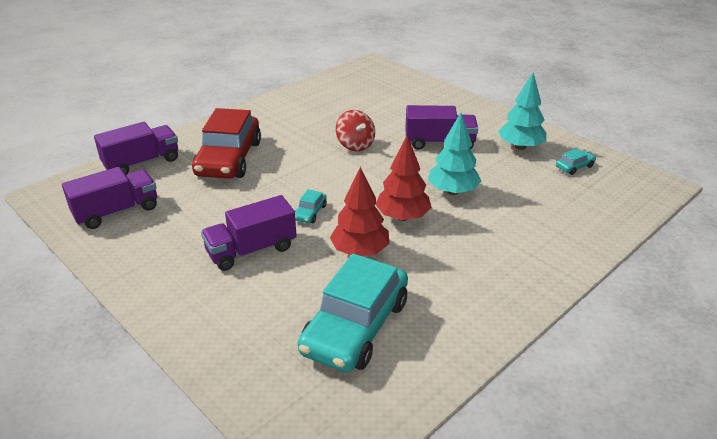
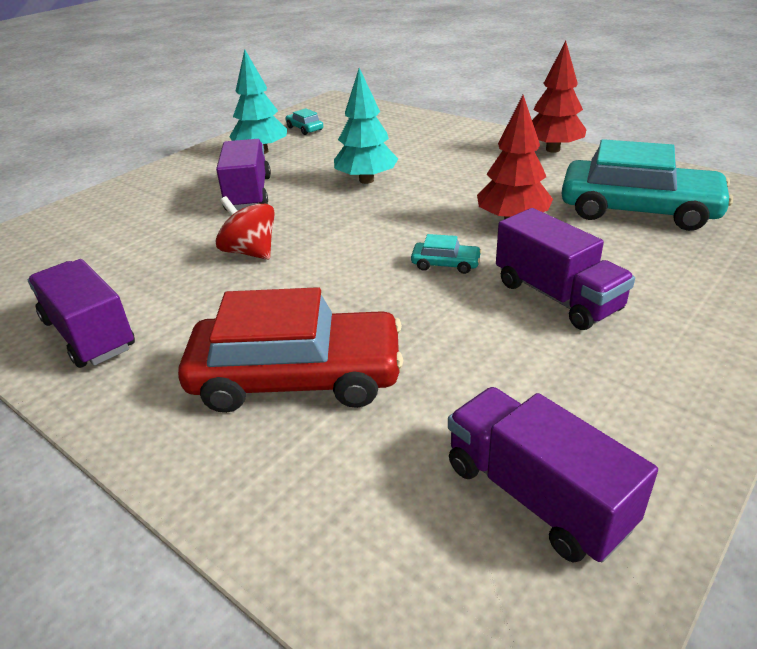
camera: 95 degrees left, 0 degrees up
purple truck [94,122,178,175] -> purple truck moved to [28,259,135,368]
red spinning top [336,110,375,151] -> red spinning top turned 105 degrees counterclockwise [216,196,275,260]
red tree [375,136,432,221] -> red tree moved to [532,41,586,153]

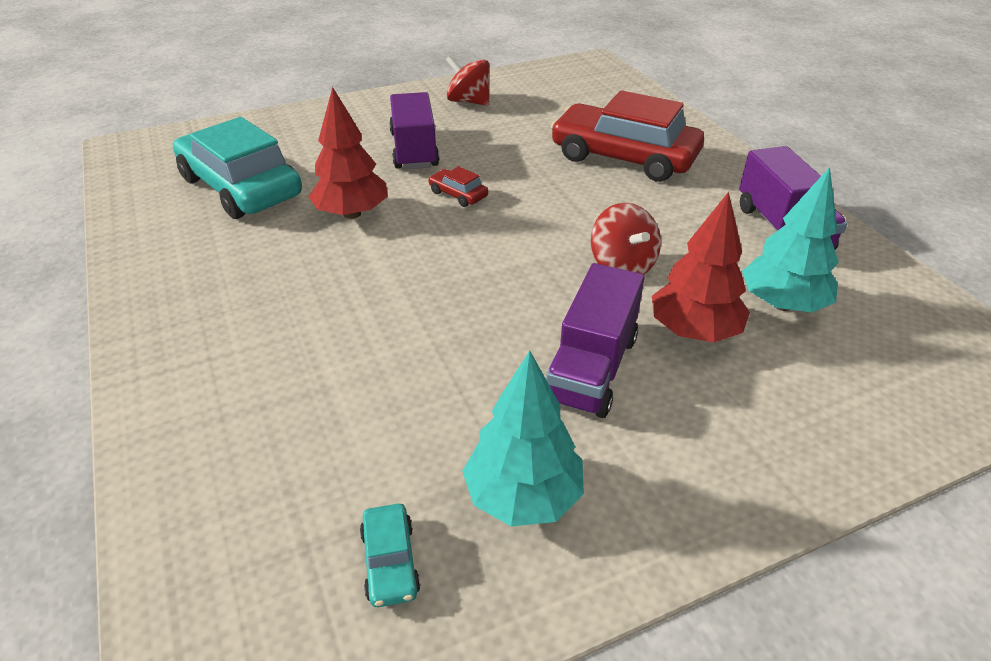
camera: 155 degrees left, 5 degrees up
turquoise tree [334,68,398,184] -> turquoise tree moved to [742,167,839,313]
turquoise car [411,234,482,274] -> red car [428,166,488,207]
purple truck [448,387,658,563] -> none
red tree [532,41,586,153] -> red tree moved to [652,192,750,343]
none -> red spinning top [446,55,489,106]

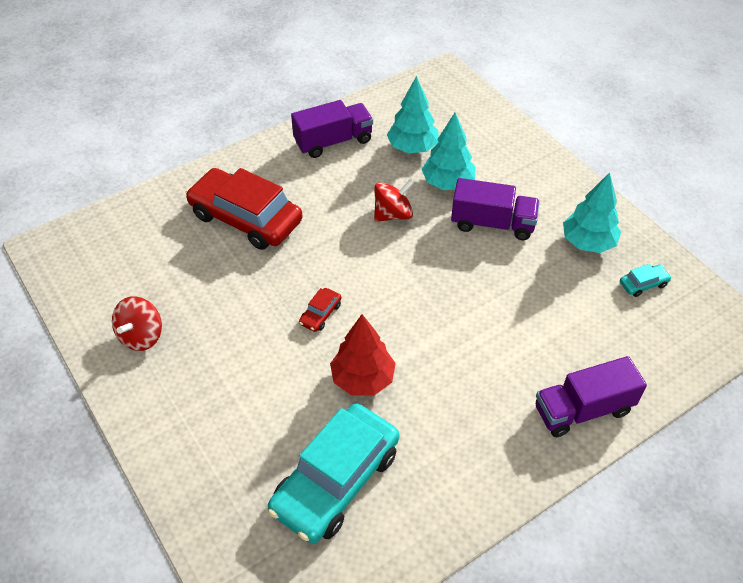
camera: 100 degrees left, 10 degrees up
purple truck [389,92,439,169] -> purple truck moved to [536,356,647,437]
red car [551,90,704,182] -> red car turned 105 degrees clockwise [186,168,303,250]
red tree [652,192,750,343] -> turquoise tree [422,113,476,190]

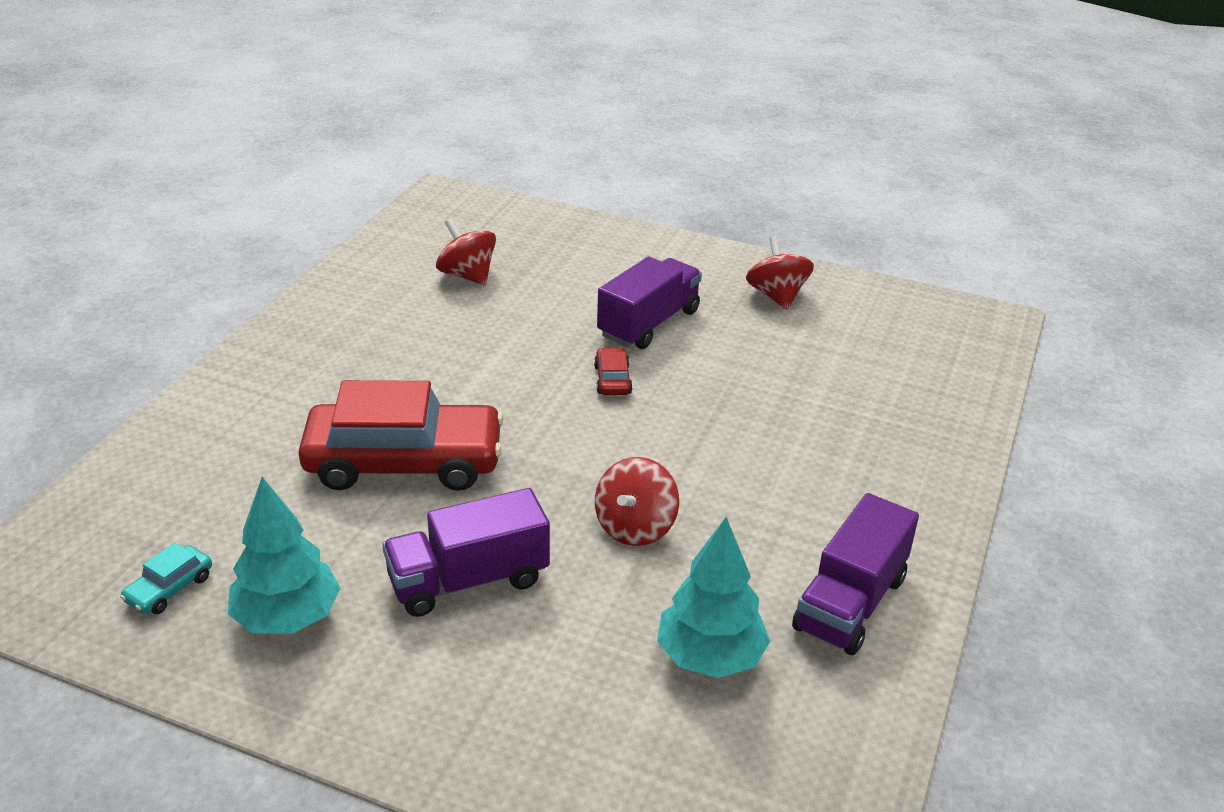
camera: 145 degrees right, 15 degrees down
red car [186,168,303,250] -> red car moved to [298,380,504,491]
turquoise car [268,404,400,544] -> red spinning top [436,219,496,285]
red tree [330,314,396,395] -> none
turquoise tree [422,113,476,190] -> none
purple truck [536,356,647,437] -> purple truck moved to [597,257,702,349]

